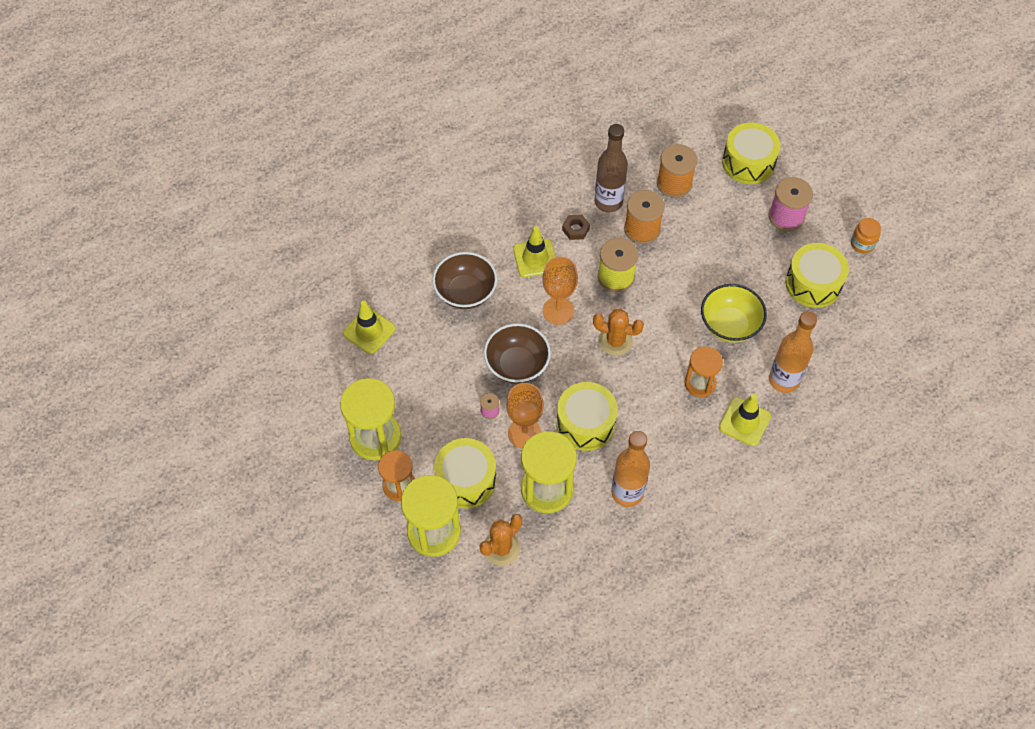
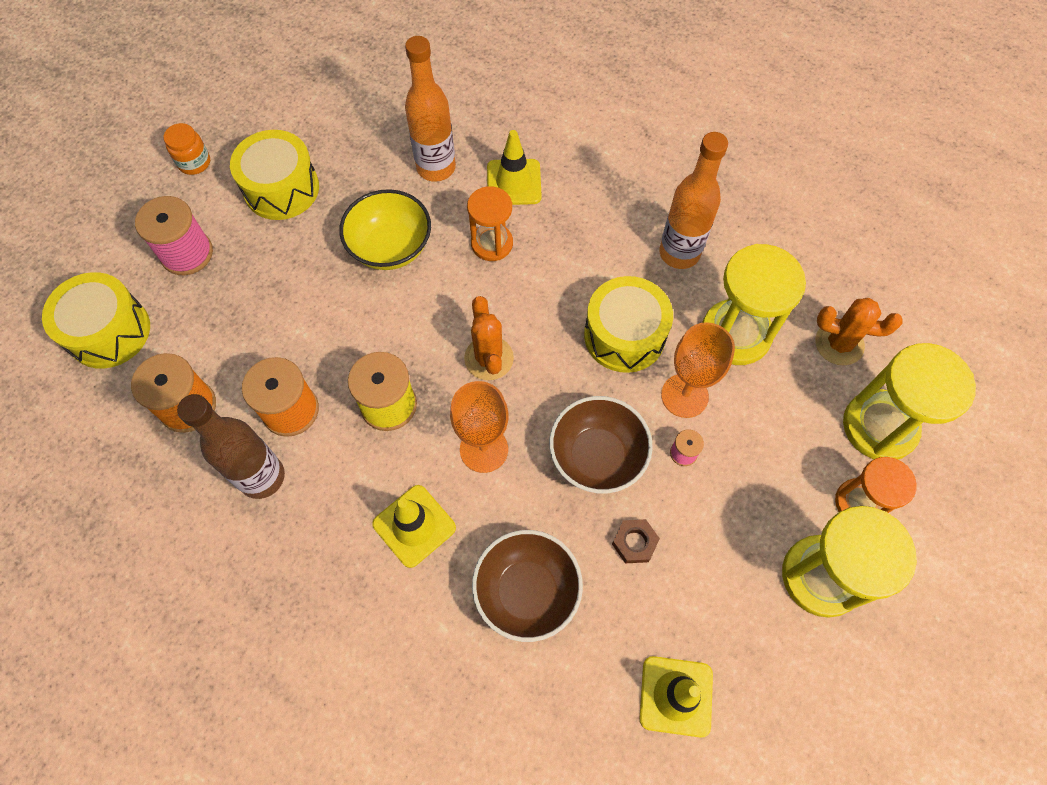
camera: 120 degrees left, 5 degrees up
yellow drum [434,438,497,509] -> none
brown nut [562,214,590,240] -> brown nut moved to [612,519,660,563]

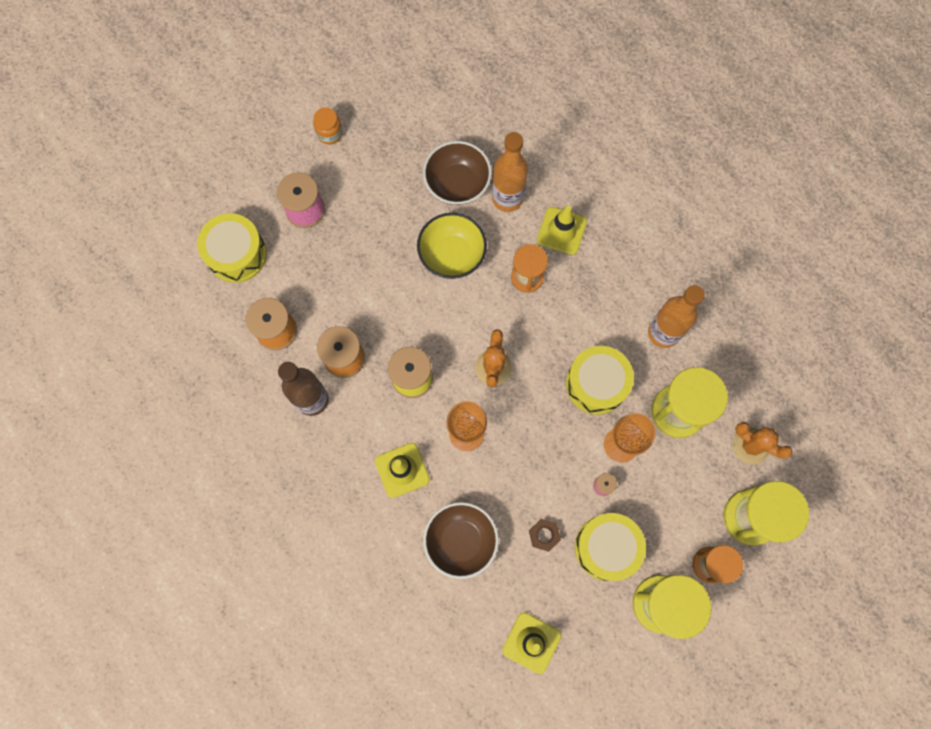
camera: 20 degrees right, 10 degrees up
yellow drum [230,130,319,220] -> yellow drum moved to [575,513,646,581]
brown bowl [549,396,653,493] -> brown bowl moved to [423,141,492,205]

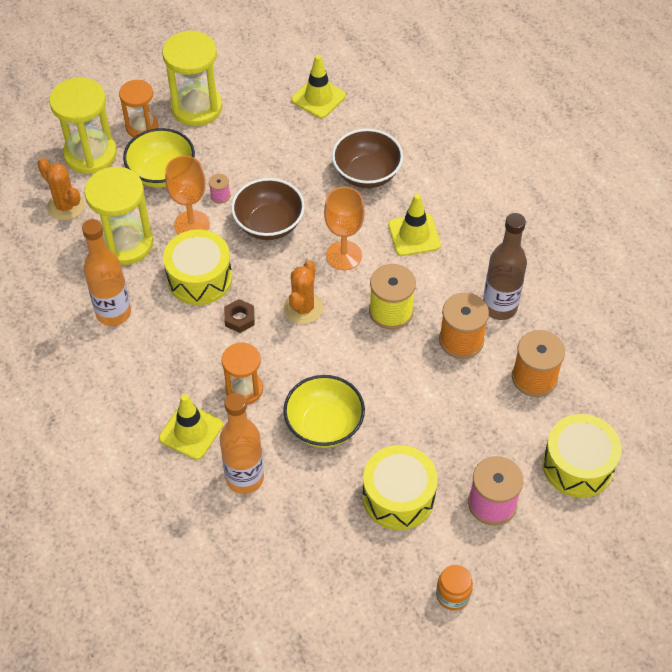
camera: 170 degrees left, 20 degrees down
brown bowl [423,141,492,205] -> brown bowl moved to [231,178,305,240]
brown nut [529,519,561,552] -> brown nut moved to [224,299,255,333]
yellow drum [575,513,646,581] -> yellow drum moved to [363,445,438,530]
none -> yellow bowl [123,128,195,188]

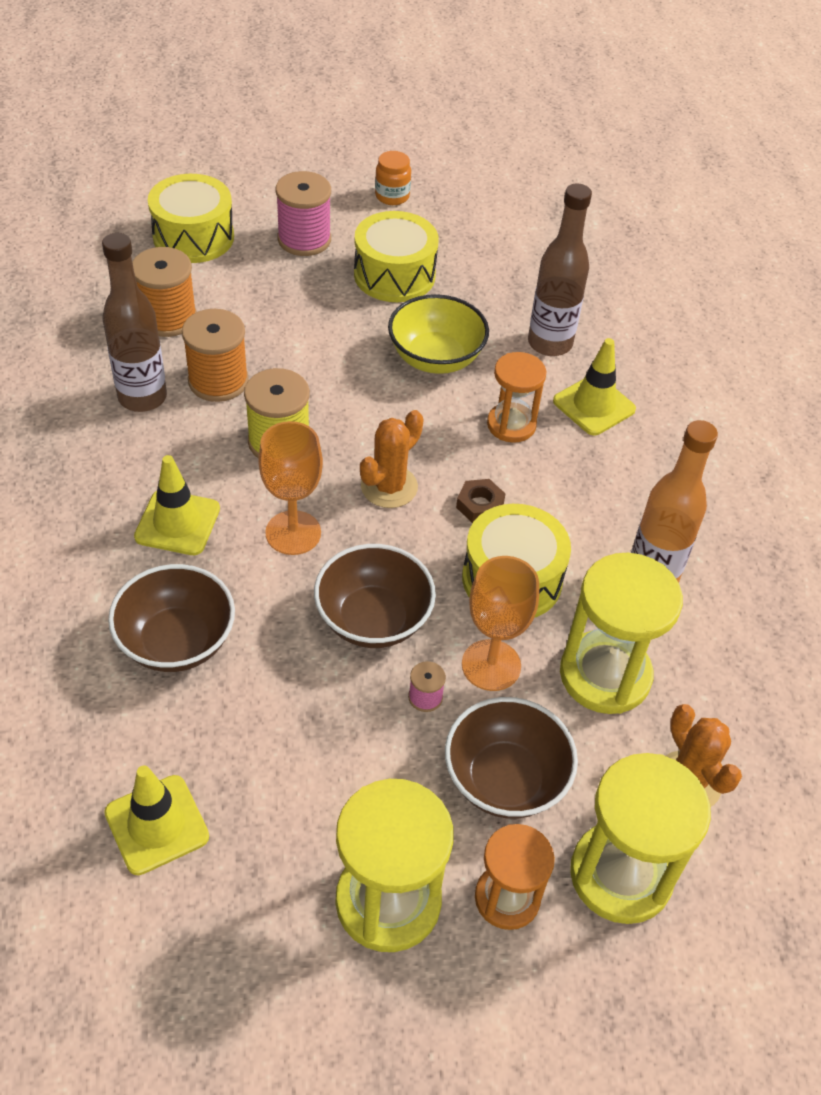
camera: 160 degrees left, 5 degrees down
yellow bowl [123,128,195,188] -> brown bowl [445,697,578,819]
orange bottle [220,393,264,494] -> brown bottle [528,183,592,356]

